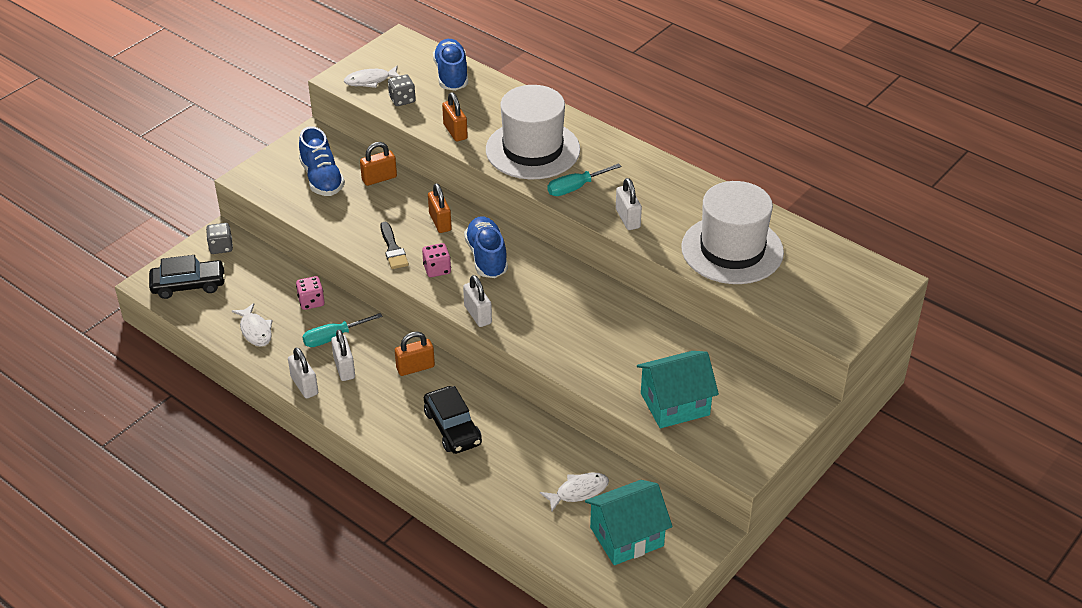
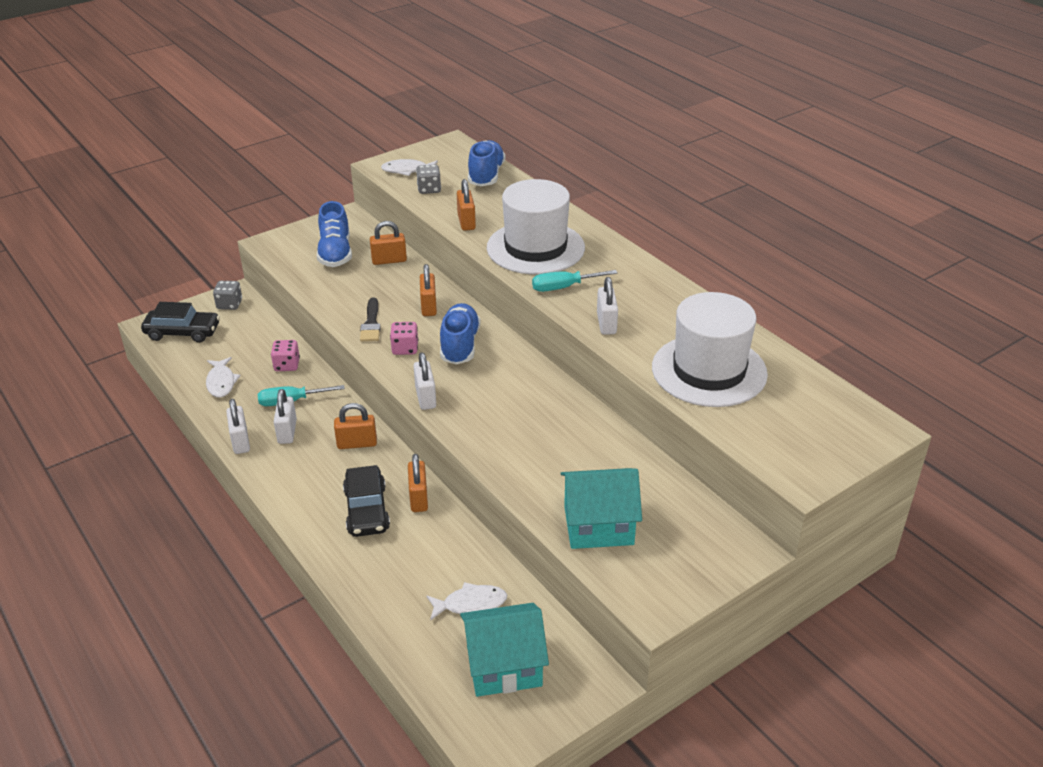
camera: 15 degrees right, 5 degrees down
none -> orange padlock [408,454,428,512]

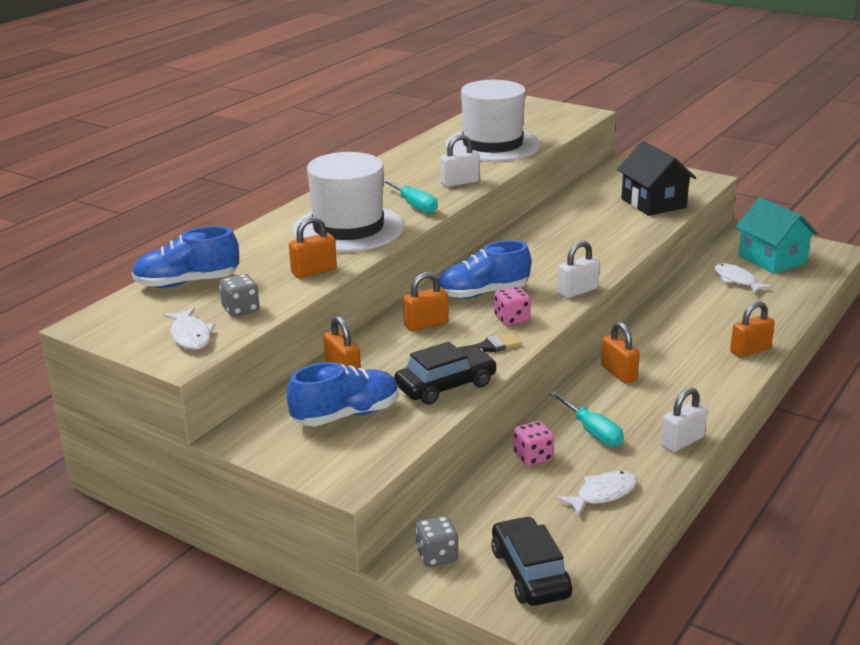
camera: 110 degrees left, 10 degrees down
white padlock [274,389,297,444] -> none
black car [343,465,390,537] -> black car moved to [394,342,497,405]
orange padlock [408,454,428,512] -> orange padlock moved to [730,301,775,357]
turquoise house [560,468,642,549] -> black house [617,141,696,216]

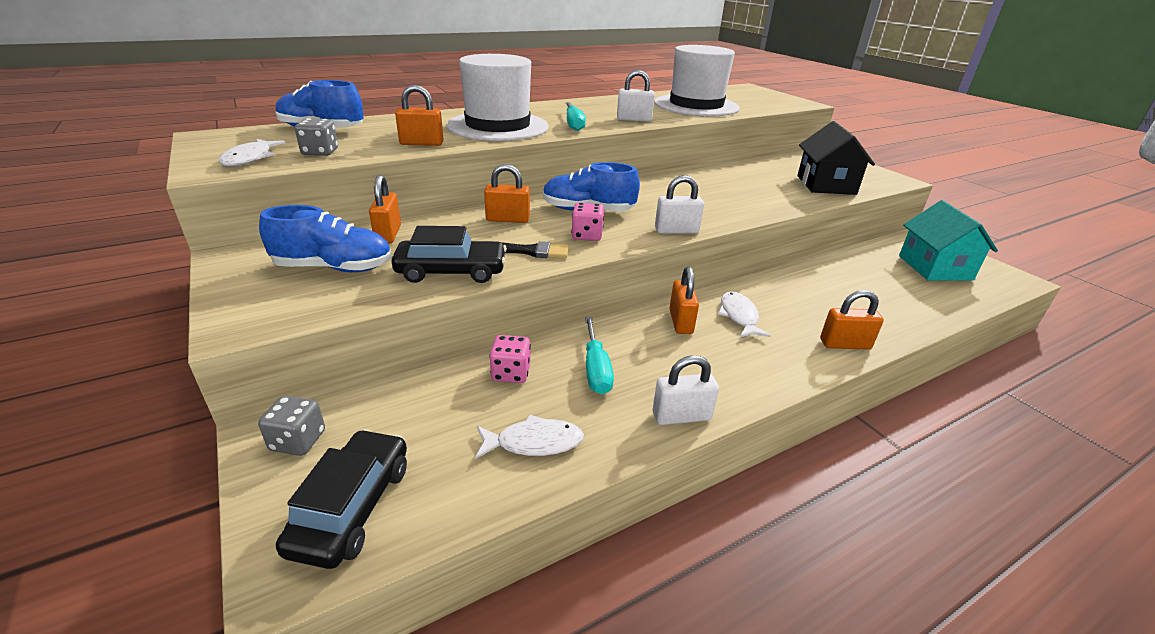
camera: 25 degrees right, 5 degrees up
white fish [714,263,772,293] -> white fish moved to [718,291,771,338]

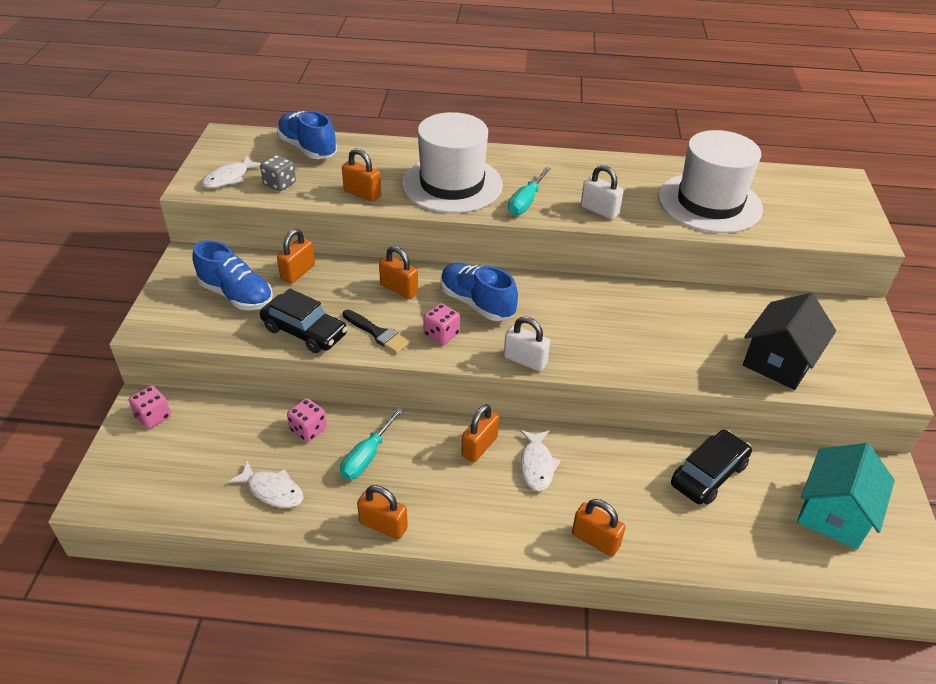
camera: 35 degrees right, 10 degrees up
grey dice [258,396,325,456] -> pink dice [129,385,171,429]
black car [276,429,407,569] -> black car moved to [671,430,752,505]
white padlock [652,355,719,425] -> orange padlock [357,485,408,540]
white fish [718,291,771,338] -> white fish turned 150 degrees clockwise [520,430,561,491]

